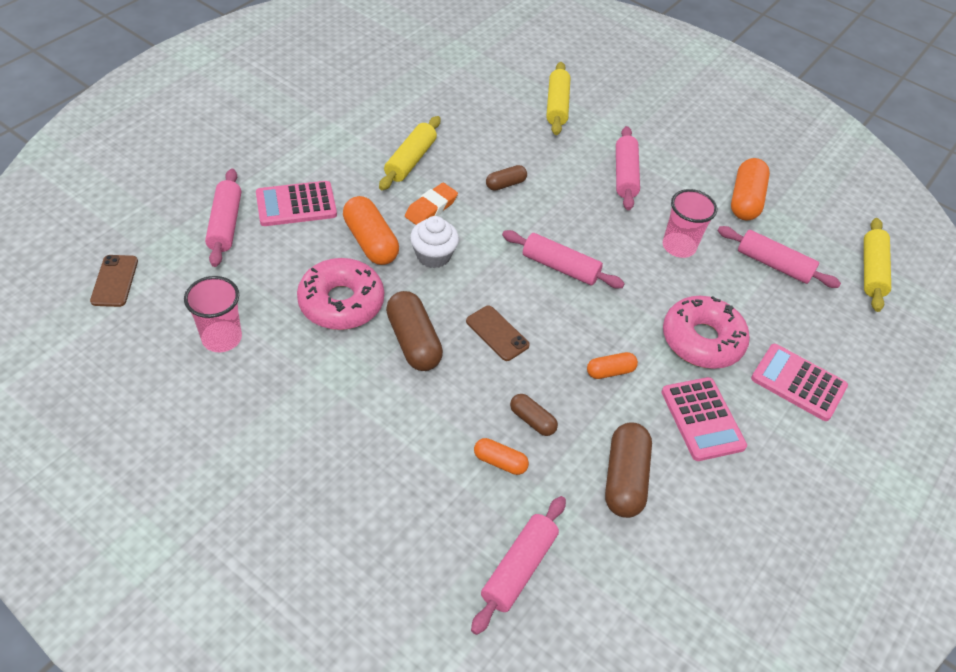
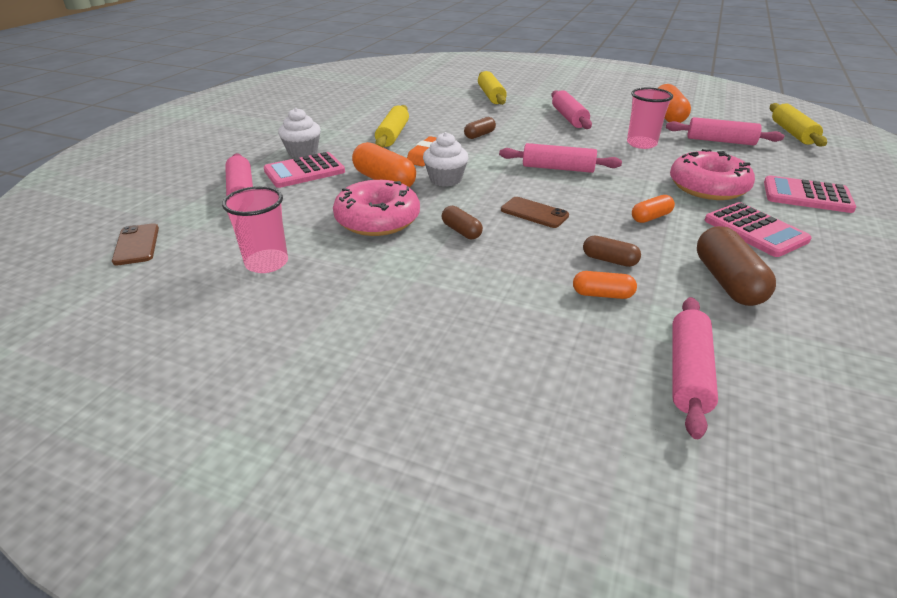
camera: 10 degrees left, 15 degrees down
brown capsule [386,291,443,371] -> brown capsule [442,206,483,239], size x0.56
none -> white cupcake [278,108,321,158]

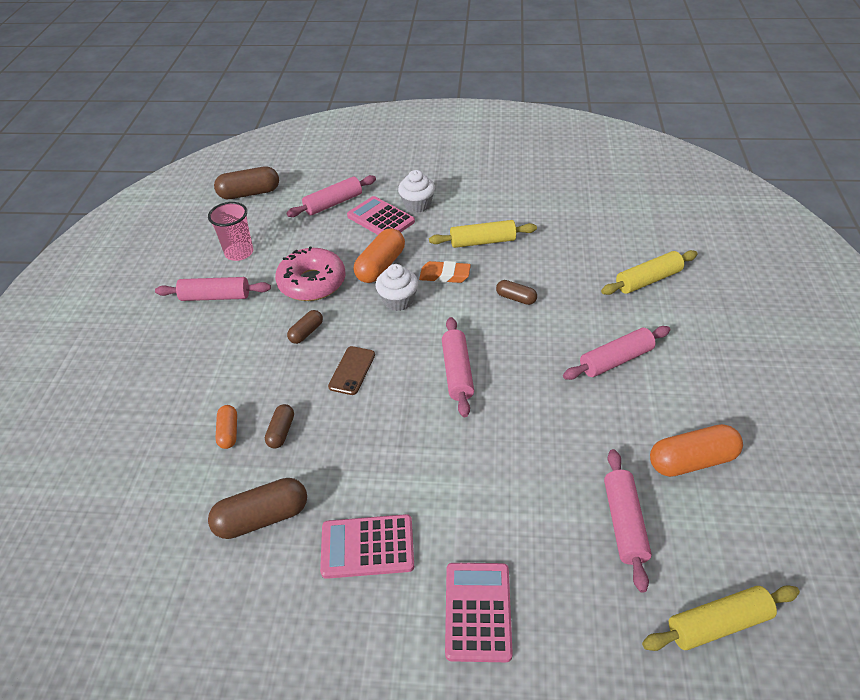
camera: 75 degrees right, 10 degrees up
brown phone [112,223,159,265] -> brown capsule [214,166,279,199]
pink cup [627,88,673,149] -> none
orange capsule [632,195,675,223] -> none
pink donut [670,149,755,200] -> none
pink rolling pin [672,297,718,439] -> pink rolling pin moved to [155,277,271,301]
pink calculator [704,202,812,257] -> pink calculator turned 45 degrees clockwise [320,514,414,579]

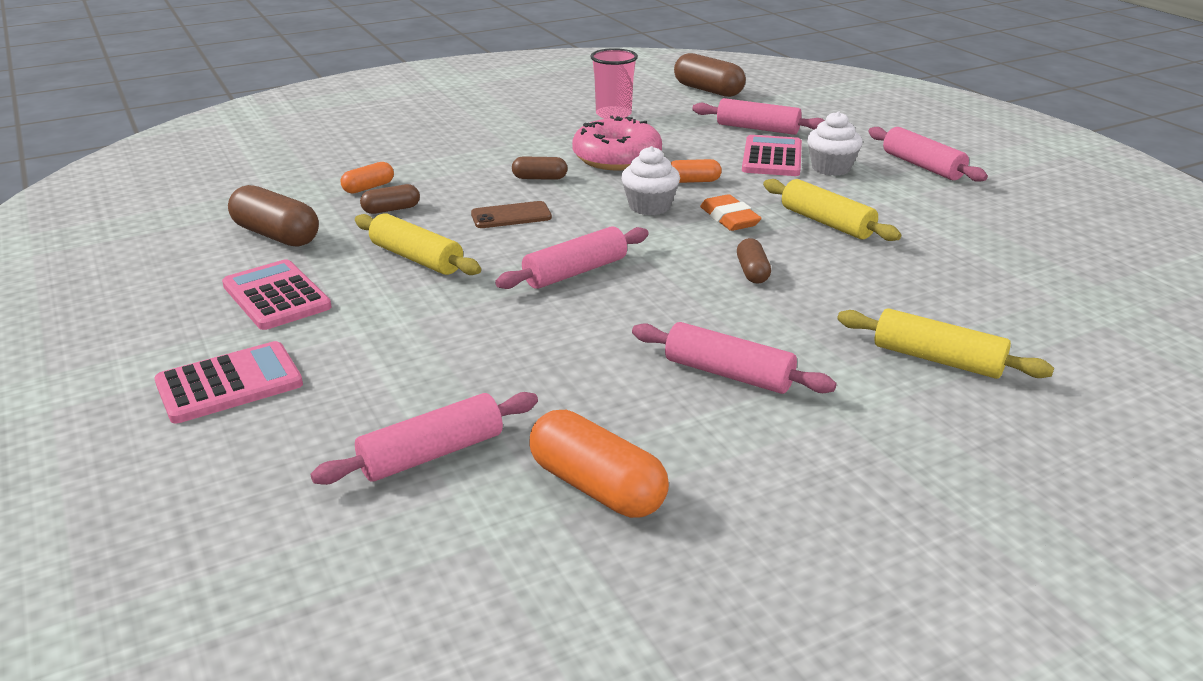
camera: 55 degrees right, 15 degrees down
pink rolling pin [155,277,271,301] -> pink rolling pin moved to [868,127,988,182]
orange capsule [354,228,405,283] -> orange capsule [671,159,722,183], size x0.56
yellow rolling pin [642,585,800,651] -> yellow rolling pin moved to [355,213,481,275]

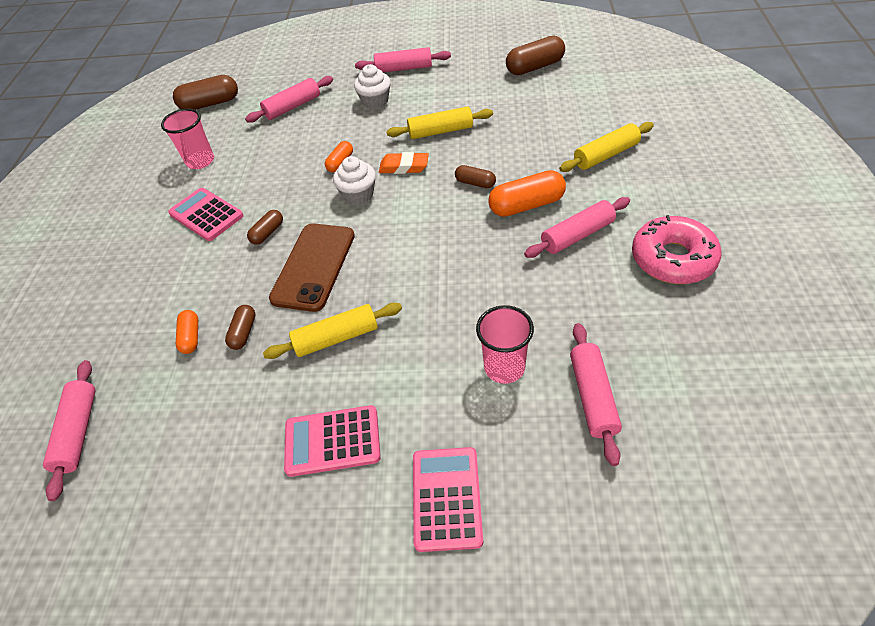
camera: 55 degrees left, 20 degrees up
brown capsule [228,185,319,247] -> brown capsule moved to [506,36,565,75]
brown phone [471,201,552,228] -> brown phone [269,223,355,312], size x1.83
pink rolling pin [495,226,649,289] -> pink rolling pin moved to [43,360,96,501]
orange capsule [530,410,669,518] -> orange capsule moved to [488,170,566,217]
pink donut [572,116,662,170] -> pink donut moved to [632,215,721,284]
pink calculator [742,135,802,176] -> pink calculator moved to [168,188,244,241]
none -> pink cup [476,305,534,384]

